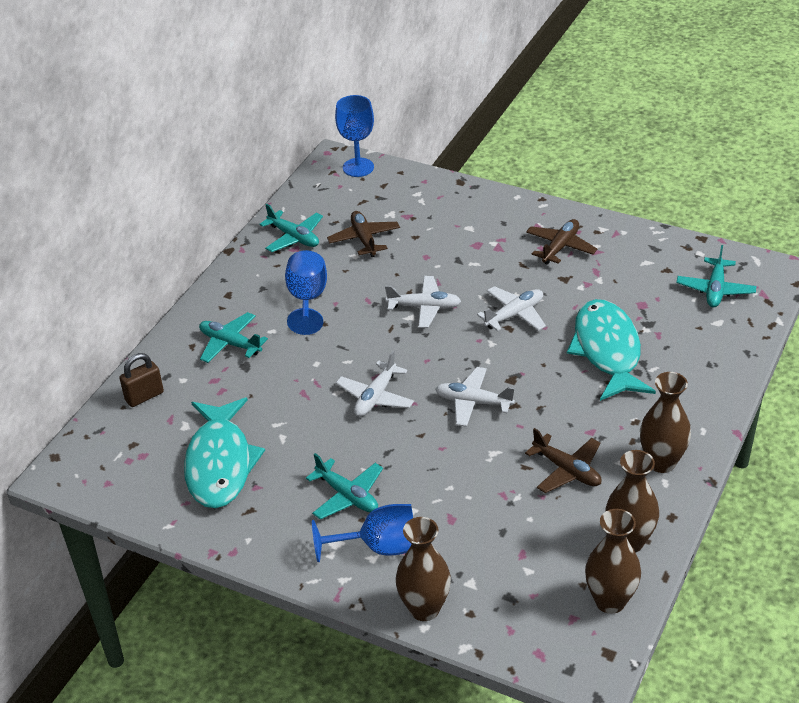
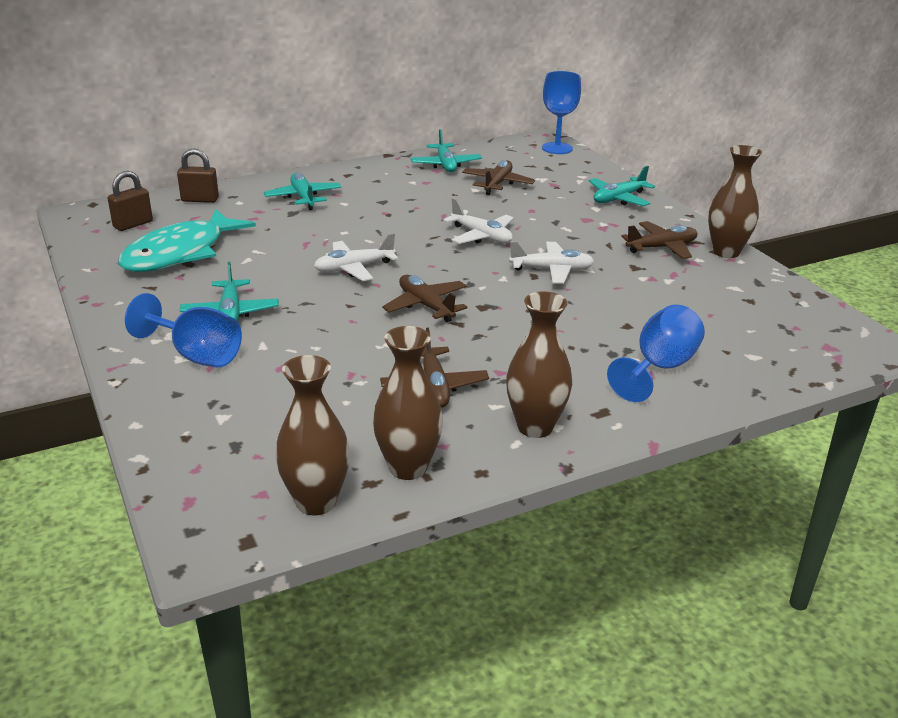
camera: 35 degrees right, 10 degrees down
blue goblet [285,250,327,335] -> blue goblet moved to [607,304,705,402]
brown vase [395,517,451,621] -> brown vase moved to [708,145,762,258]
white plane [435,367,515,427] -> brown plane [382,275,467,322]
turquoise fish [567,299,656,401] -> none
turquoise plane [676,245,756,307] -> turquoise plane moved to [589,166,655,206]
none -> brown padlock [108,171,153,231]

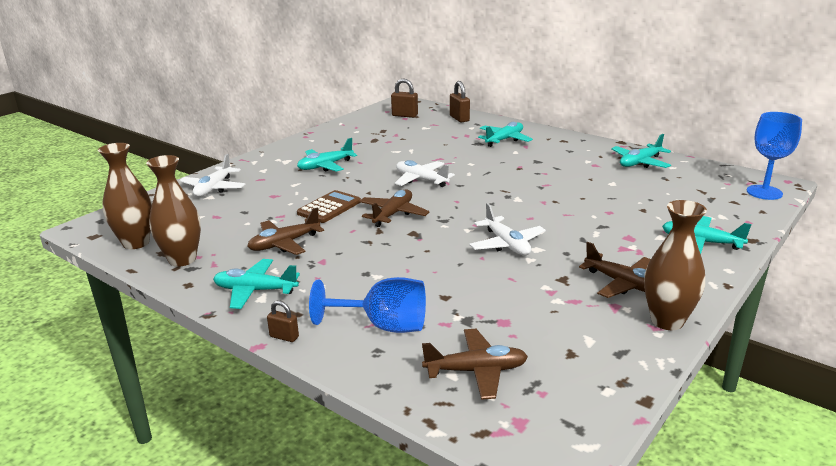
camera: 65 degrees right, 5 degrees down
turquoise fish [118,209,256,272] -> none
blue goblet [125,293,242,367] -> none
white plane [443,198,514,244] -> white plane moved to [179,154,245,197]
brown plane [462,160,535,195] -> brown plane moved to [422,329,528,400]
brown vase [506,291,572,438] -> turquoise plane [213,259,300,309]
none -> brown padlock [267,301,299,342]
none -> brown calculator [297,190,361,223]

